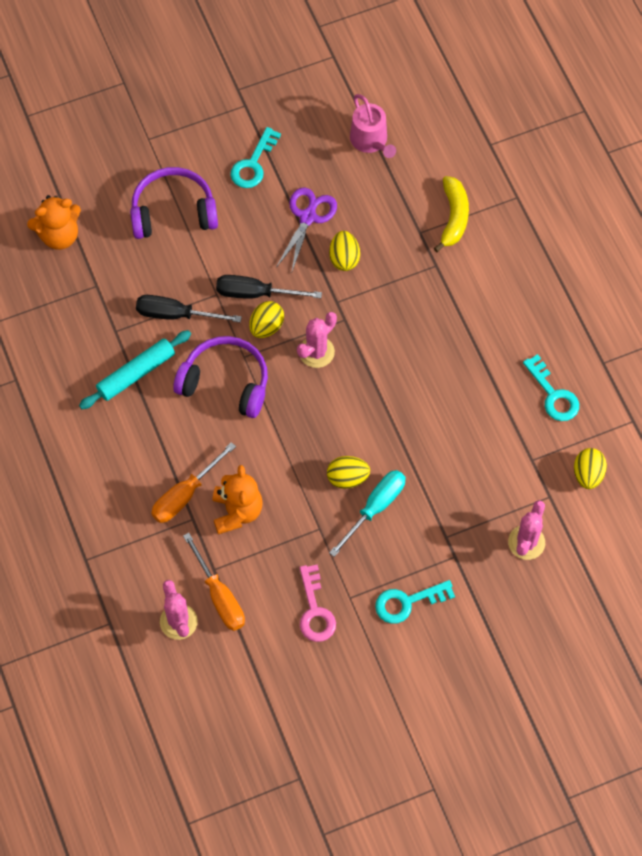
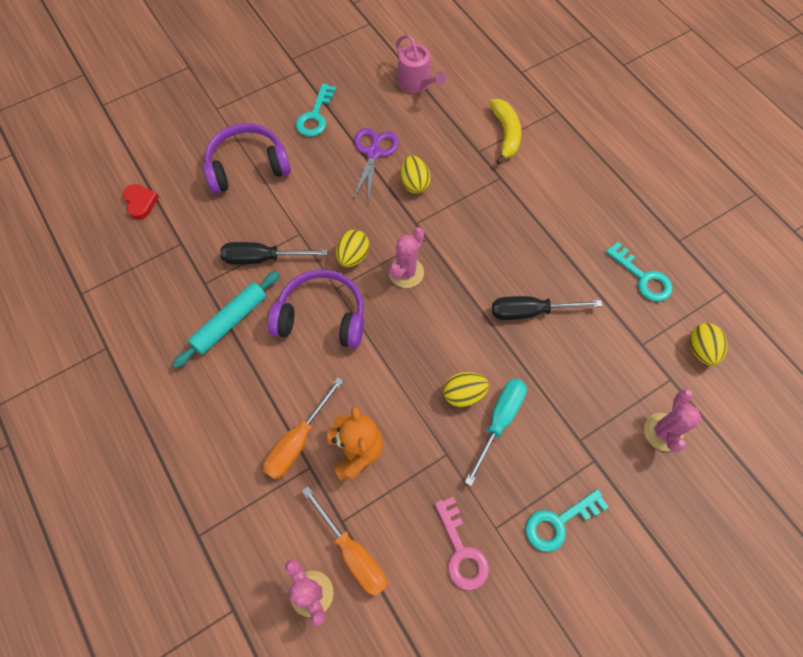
camera: 10 degrees left, 0 degrees up
orange teddy bear [27,195,81,250] -> red heart [123,184,159,220]
black screwdriver [216,275,322,299] -> black screwdriver moved to [492,296,602,320]

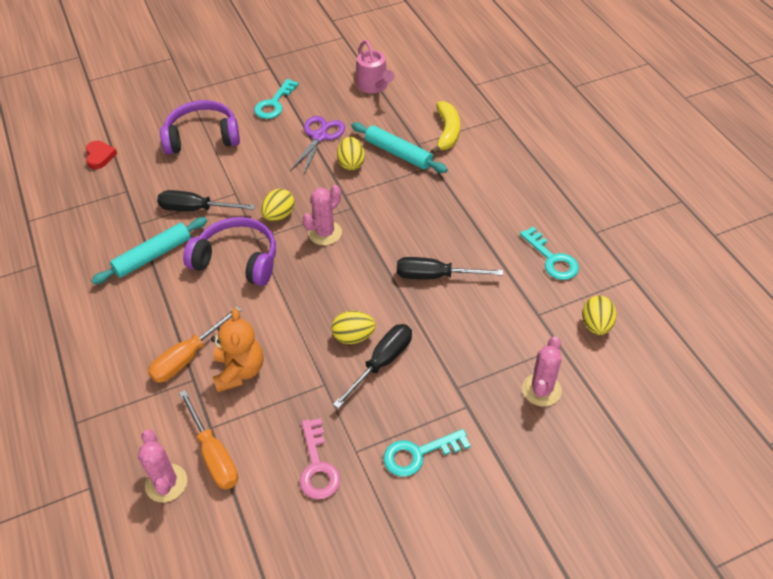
camera: 10 degrees right, 15 degrees down
turquoise screwdriver [464,379,527,486] -> black screwdriver [333,324,412,409]
none -> turquoise rolling pin [352,122,448,173]

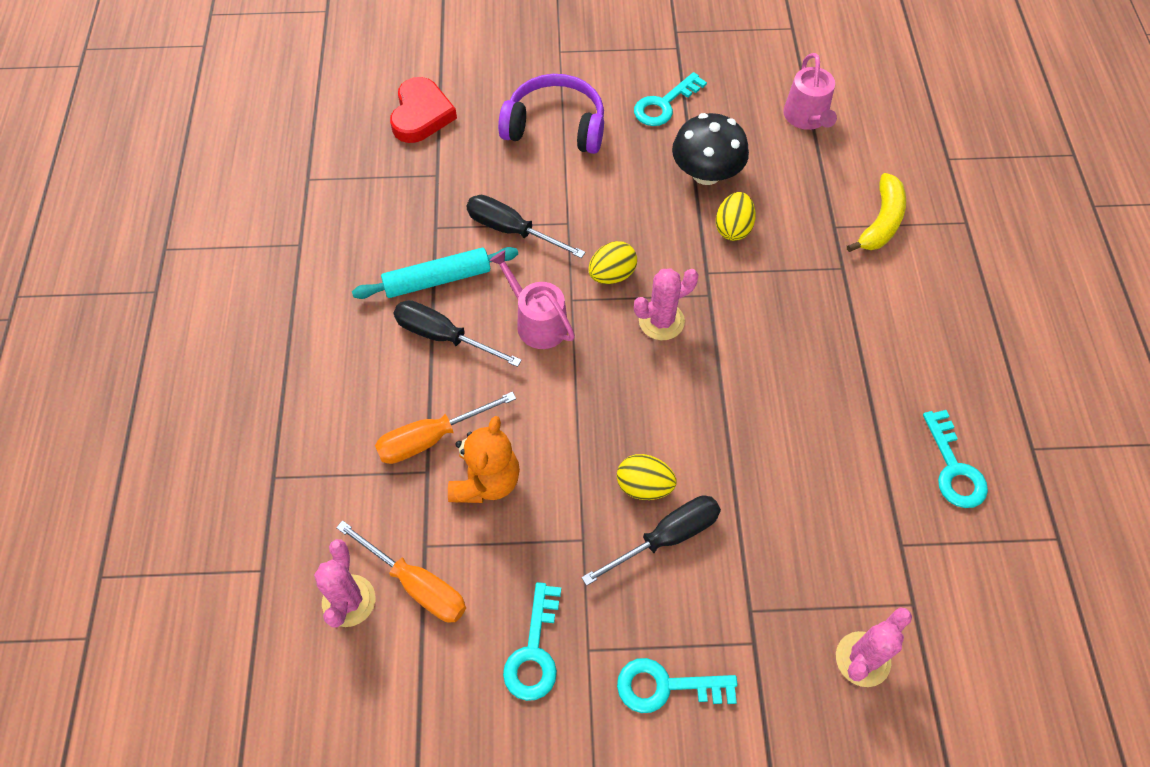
camera: 20 degrees right, 10 degrees up
red heart [86,141,117,169] -> red heart [390,77,457,143], size x1.61
orange screwdriver [179,390,238,490] -> orange screwdriver turned 45 degrees counterclockwise [336,520,466,623]
purple headphones [183,217,276,286] -> pink watering can [489,250,575,349]
purple scissors [290,116,345,174] -> black mushroom [672,113,749,185]
pink key [300,418,340,499] -> turquoise key [503,582,561,701]
turquoise rolling pin [352,122,448,173] -> none
black screwdriver [397,257,503,279] -> black screwdriver moved to [394,300,522,367]
yellow egg [582,296,616,335] -> none

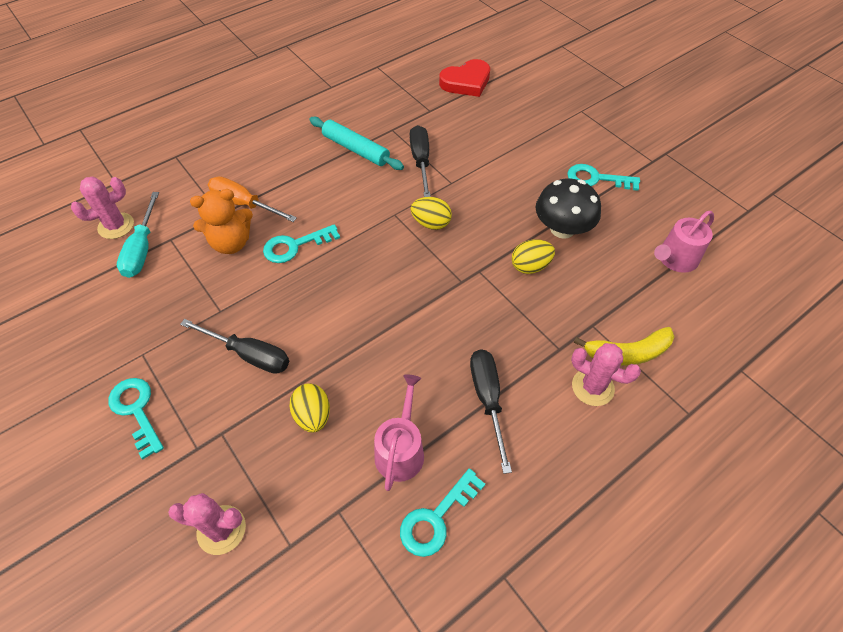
camera: 55 degrees right, 5 degrees down
orange screwdriver [336,520,466,623] -> turquoise screwdriver [117,192,159,278]
black screwdriver [394,300,522,367] -> black screwdriver moved to [470,349,512,474]
pink watering can [489,250,575,349] -> pink watering can moved to [374,374,424,491]
purple headphones [498,74,604,154] -> none
turquoise key [503,582,561,701] -> turquoise key moved to [263,224,340,263]
yellow egg [617,454,676,500] -> yellow egg moved to [289,383,330,433]
pink cactus [634,268,699,340] -> pink cactus moved to [571,343,641,406]

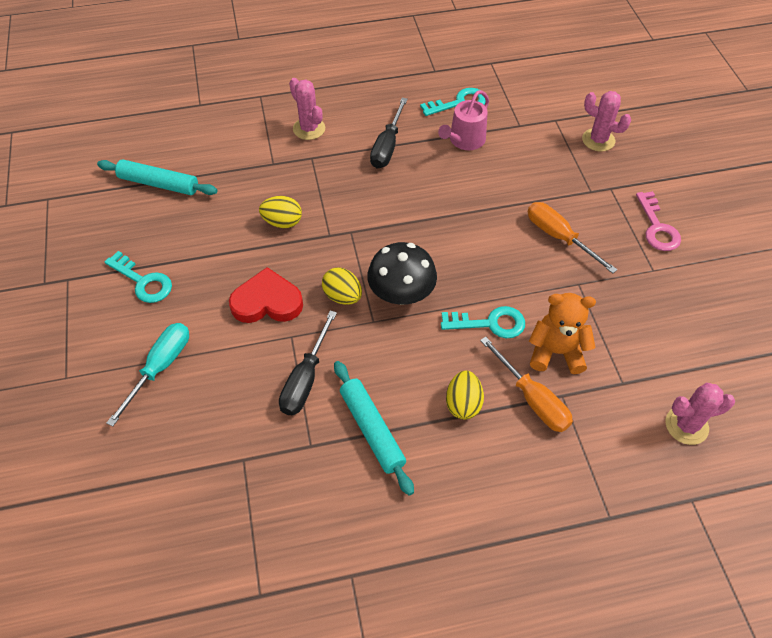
camera: 155 degrees left, 0 degrees up
turquoise key [108,378,164,459] -> pink key [636,191,681,251]
turquoise screwdriver [117,192,159,278] -> turquoise screwdriver moved to [106,323,189,427]
black screwdriver [180,319,289,374] -> orange screwdriver [528,202,617,274]
yellow egg [289,383,330,433] -> yellow egg moved to [446,370,484,420]
red heart [439,59,490,97] -> red heart moved to [229,267,303,323]
black mushroom [535,179,601,239] -> black mushroom moved to [367,242,437,305]
yellow banana [574,327,674,365] -> none
pink watering can [654,211,714,273] -> turquoise rolling pin [97,159,217,195]

